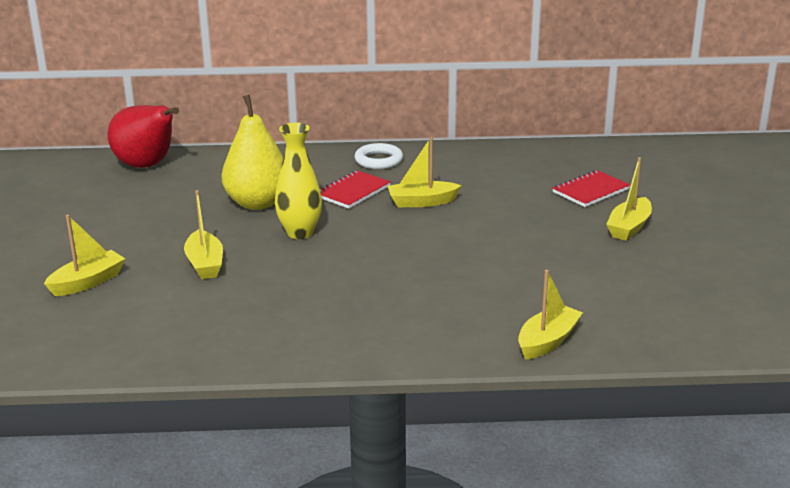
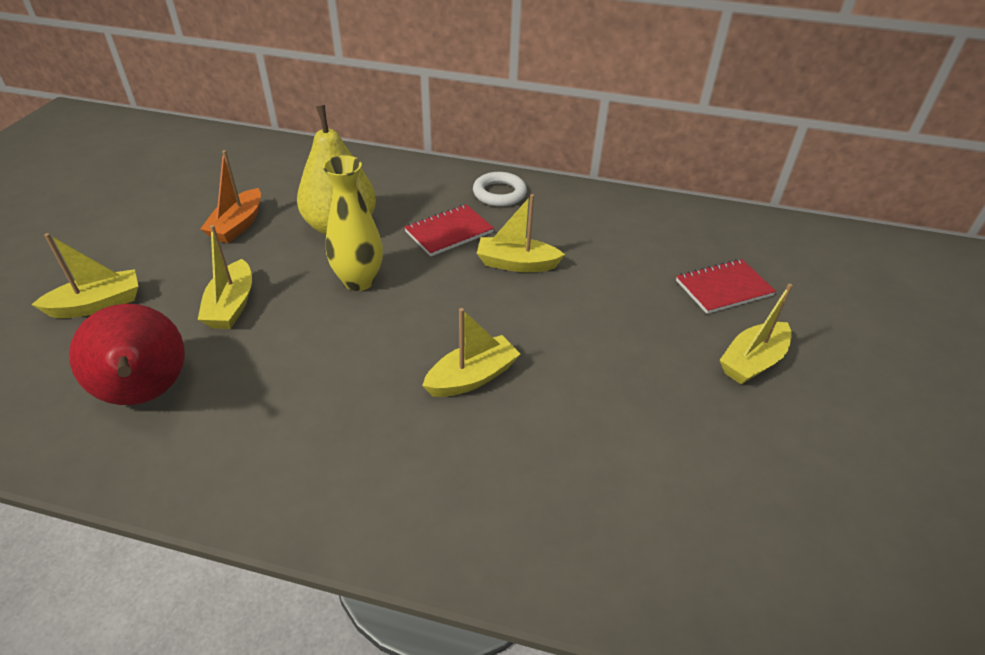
camera: 15 degrees right, 15 degrees up
red pear [108,105,179,168] -> red pear moved to [69,304,185,405]
yellow boat [518,270,583,360] -> yellow boat moved to [422,308,520,397]
none -> orange boat [201,150,261,243]

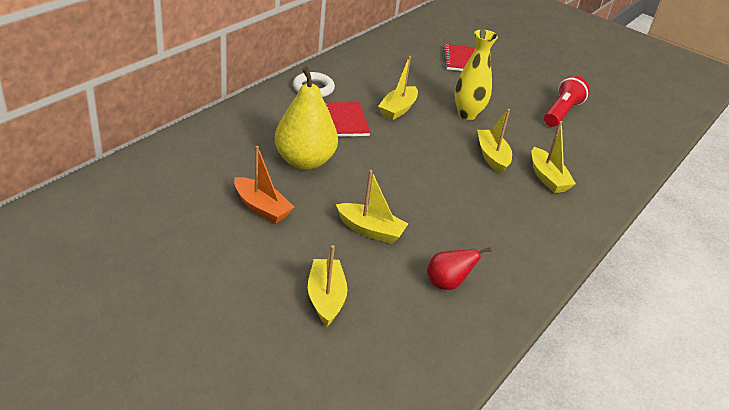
camera: 70 degrees left, 5 degrees down
red pear [69,304,185,405] -> red pear [427,247,491,290], size x0.53
yellow vase [323,155,383,291] -> yellow vase moved to [454,29,498,120]
yellow boat [720,283,793,384] -> yellow boat moved to [532,121,576,193]
none -> red flashlight [544,75,590,127]

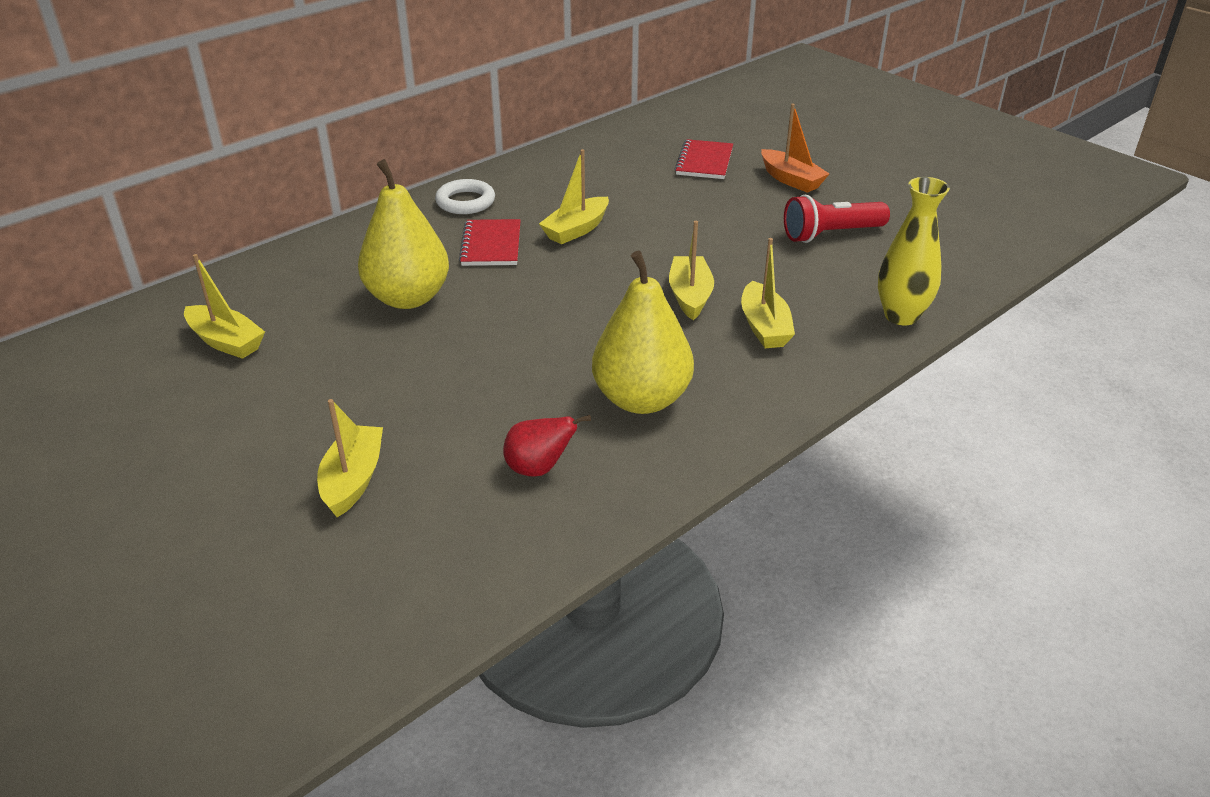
camera: 15 degrees right, 0 degrees up
orange boat [234,146,294,224] -> orange boat moved to [761,103,830,193]
yellow boat [336,170,408,244] -> yellow boat moved to [184,254,265,359]
yellow vase [454,29,498,120] -> yellow vase moved to [878,177,950,325]
red flashlight [544,75,590,127] -> red flashlight turned 150 degrees counterclockwise [784,194,890,243]
none -> yellow pear [592,251,694,414]

